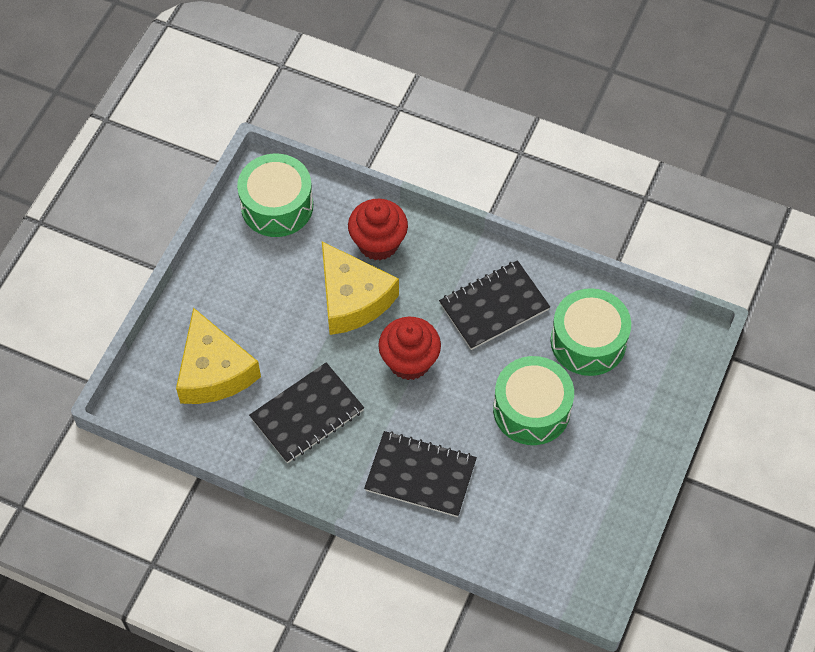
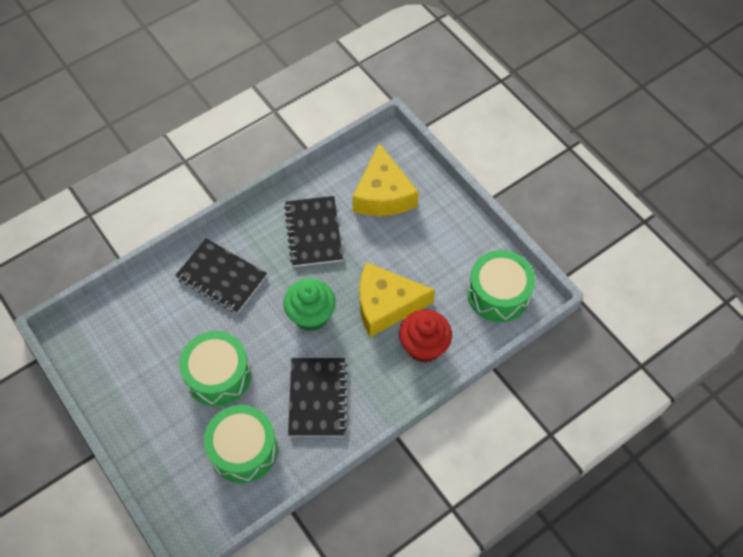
camera: 120 degrees right, 0 degrees up
yellow cheese [176,307,261,404] -> yellow cheese turned 105 degrees counterclockwise [352,143,419,216]
black notebook [364,431,477,517] -> black notebook turned 75 degrees clockwise [175,238,267,314]
red cupcake [378,317,441,380] -> green cupcake [283,279,336,331]

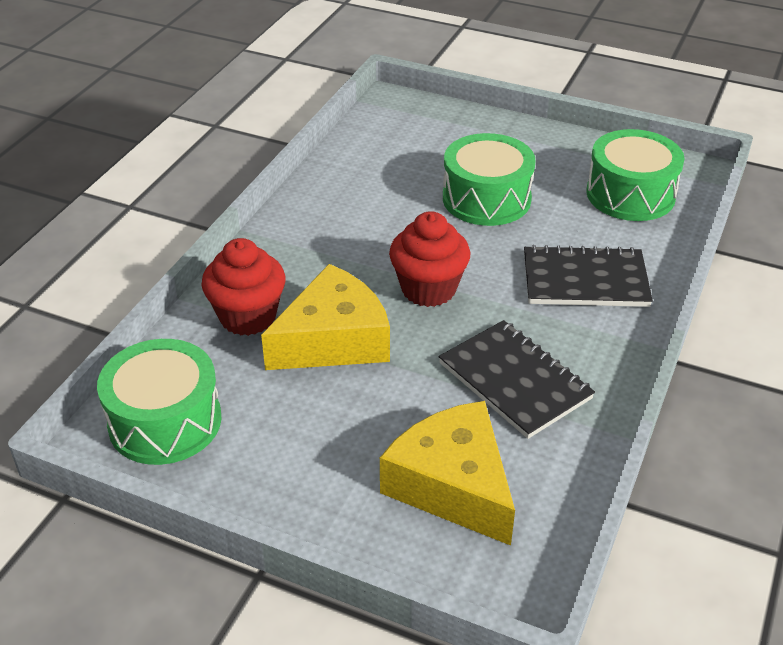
camera: 150 degrees right, 20 degrees down
green drum [204,405,278,483] -> green drum moved to [586,129,685,221]
green cupcake [283,279,336,331] -> red cupcake [389,211,470,307]
black notebook [288,358,347,437] -> none

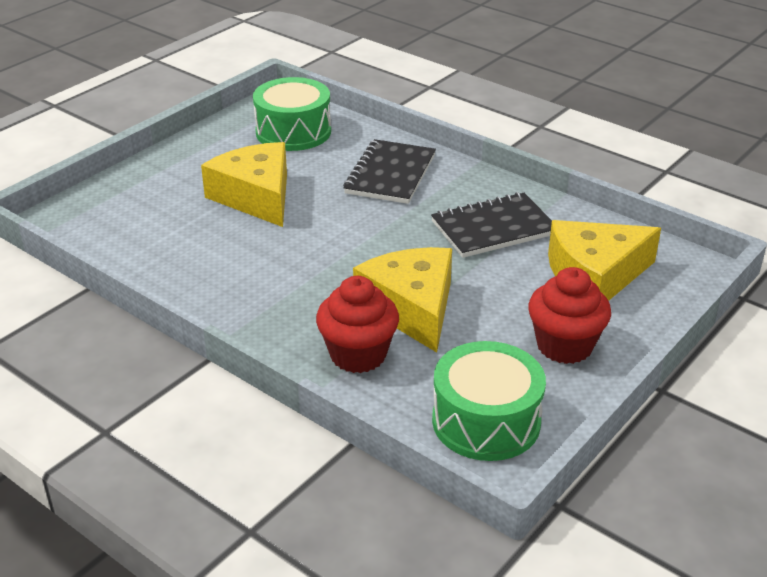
camera: 75 degrees left, 5 degrees down
red cupcake [389,211,470,307] -> red cupcake moved to [528,267,611,364]
green drum [443,133,536,226] -> yellow cheese [201,142,287,227]

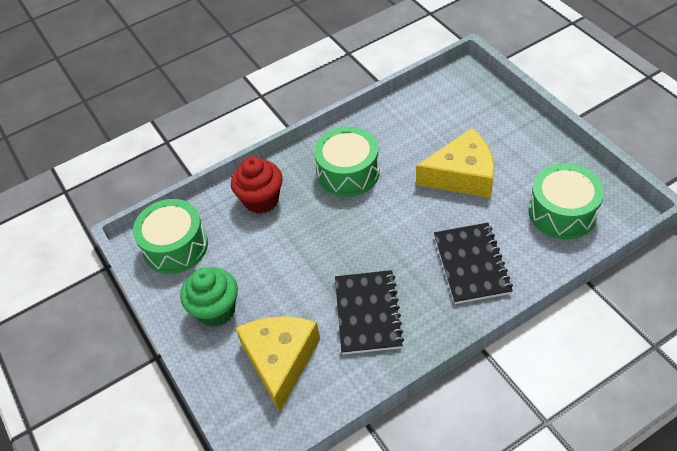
camera: 115 degrees right, 15 degrees up
black notebook [343,139,436,204] -> black notebook turned 45 degrees clockwise [434,223,513,304]
yellow cheese [353,247,452,353] -> none
red cupcake [528,267,611,364] -> green cupcake [180,267,238,327]
none -> green drum [314,126,380,197]

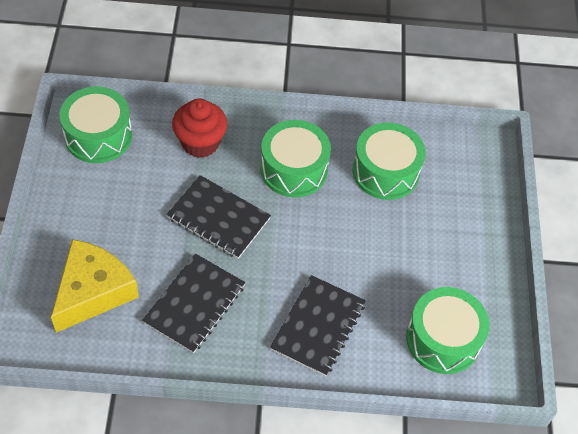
camera: 25 degrees right, 5 degrees up
green cupcake [180,267,238,327] -> none
yellow cheese [416,128,494,198] -> none
none -> black notebook [166,175,271,259]
none -> green drum [353,122,425,200]

